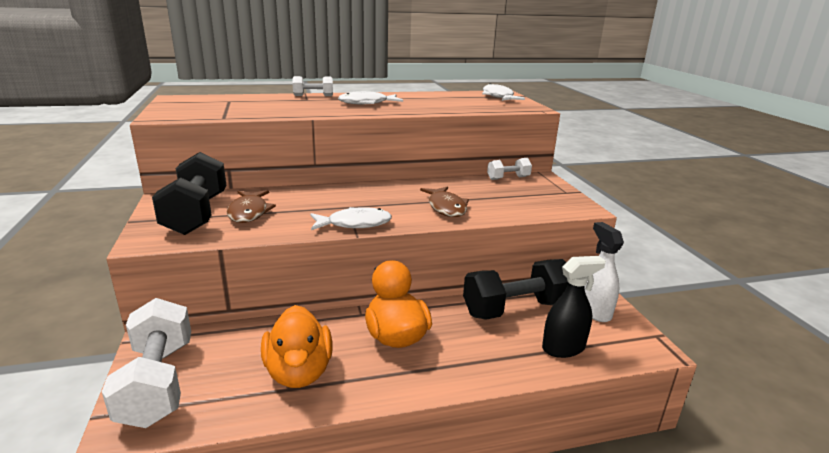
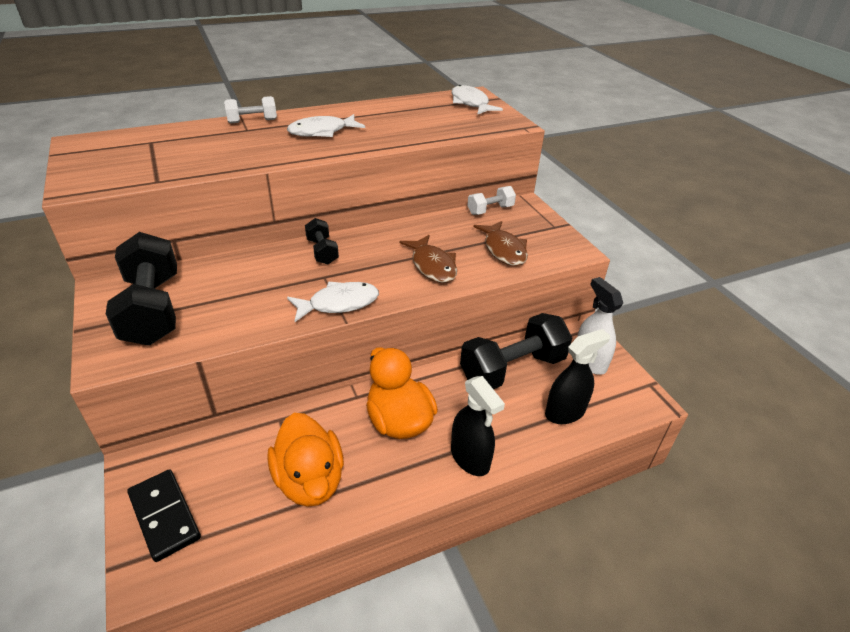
camera: 10 degrees left, 15 degrees up
white dumbbell [102,298,191,428] -> black domino [127,469,201,562]
brown fish [227,190,276,223] -> brown fish moved to [473,221,528,266]
none -> black dumbbell [305,218,339,264]
none -> black spray bottle [451,376,505,476]

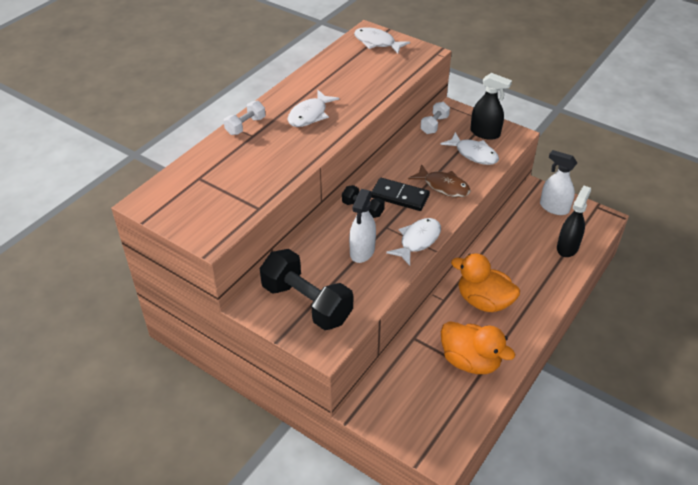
camera: 30 degrees left, 5 degrees up
black domino [127,469,201,562] -> black domino moved to [371,178,430,211]
black spray bottle [451,376,505,476] -> black spray bottle moved to [470,73,512,140]
black dumbbell [460,313,572,389] -> none
brown fish [473,221,528,266] -> white fish [441,132,499,165]
none -> white spray bottle [349,189,376,263]

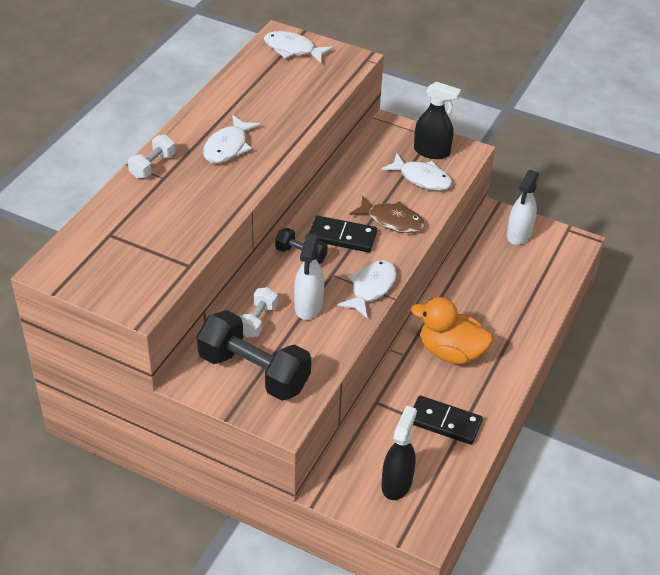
camera: 10 degrees left, 0 degrees up
white dumbbell [420,102,450,134] -> white dumbbell moved to [240,287,278,338]
orange duck [441,321,515,374] -> black domino [413,396,483,445]
white spray bottle [540,150,577,215] -> white spray bottle turned 90 degrees counterclockwise [507,170,539,245]
black spray bottle [557,185,591,257] -> black spray bottle moved to [381,405,417,500]

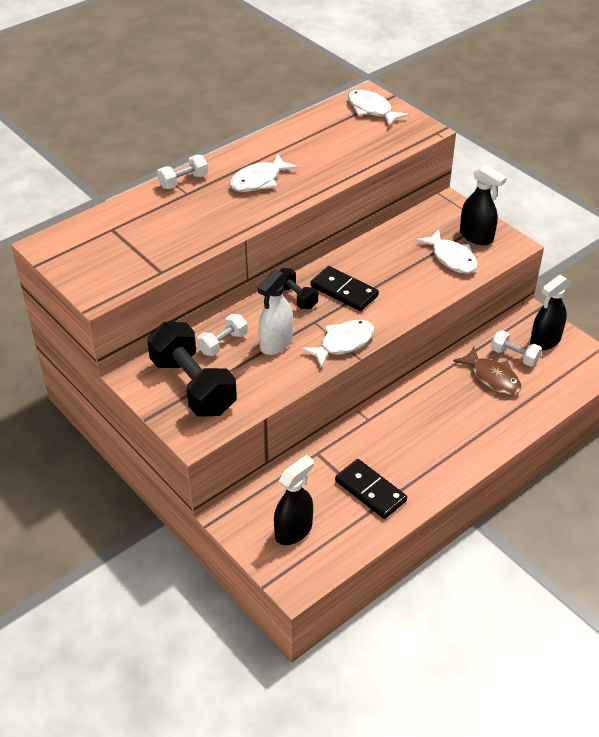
camera: 25 degrees right, 0 degrees up
brown fish [349,195,425,233] -> brown fish moved to [453,347,521,395]
orange duck [411,297,493,364] -> none
white spray bottle [507,170,539,245] -> black spray bottle [530,275,571,350]
none -> white dumbbell [491,330,542,367]

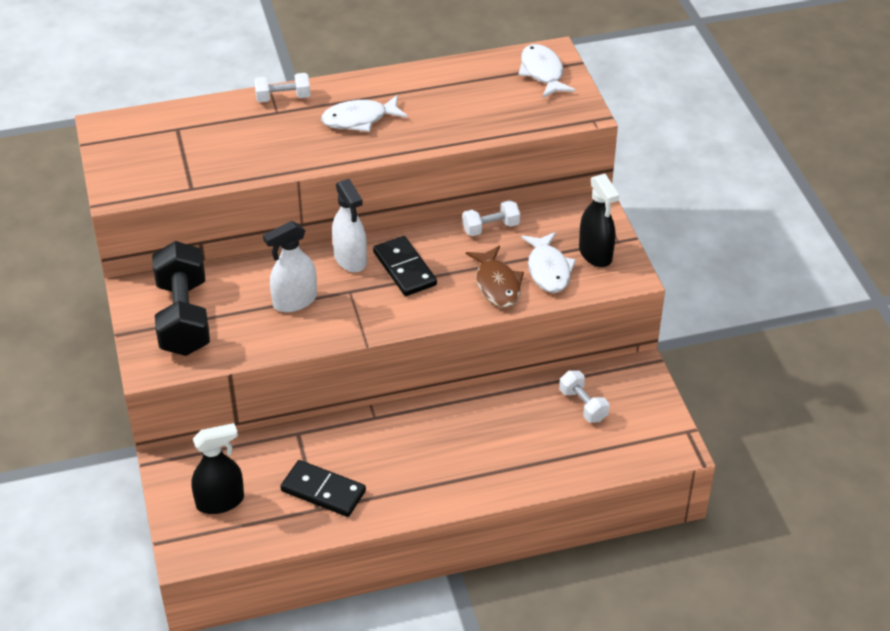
camera: 25 degrees right, 0 degrees up
white dumbbell [197,314,248,356] -> white dumbbell moved to [462,200,520,236]
black dumbbell [280,268,318,309] -> white spray bottle [332,179,367,272]
white fish [301,320,374,368] -> none
black domino [335,459,407,519] -> black domino turned 45 degrees counterclockwise [280,460,366,517]
brown fish [453,347,521,395] -> brown fish moved to [466,246,524,308]
black spray bottle [530,275,571,350] -> none

